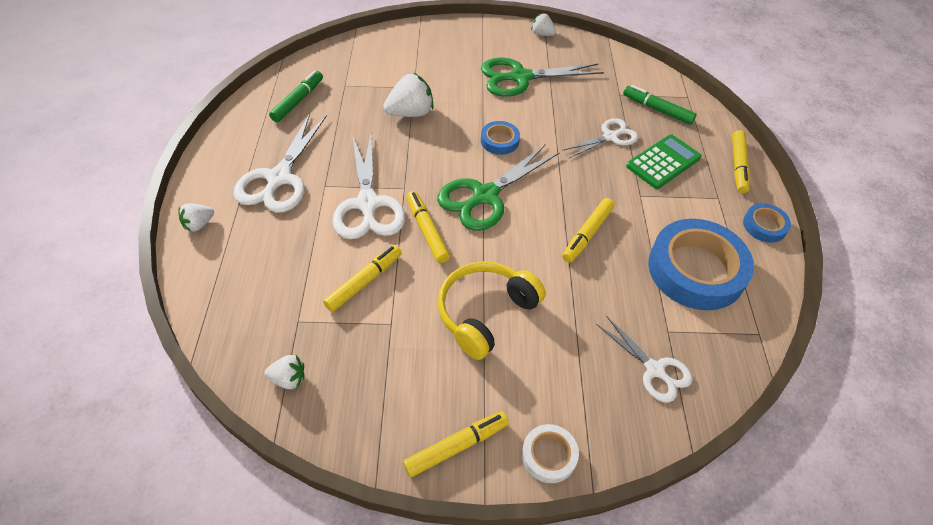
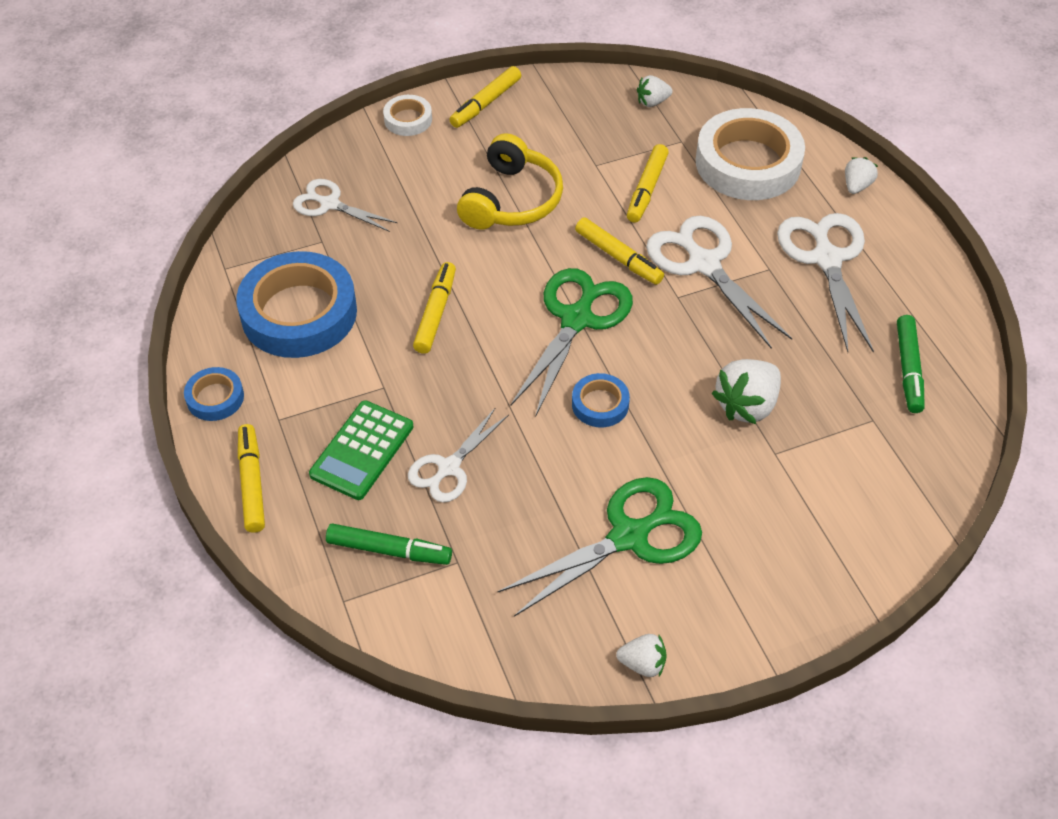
camera: 160 degrees right, 0 degrees up
none -> white tape [696,108,805,200]

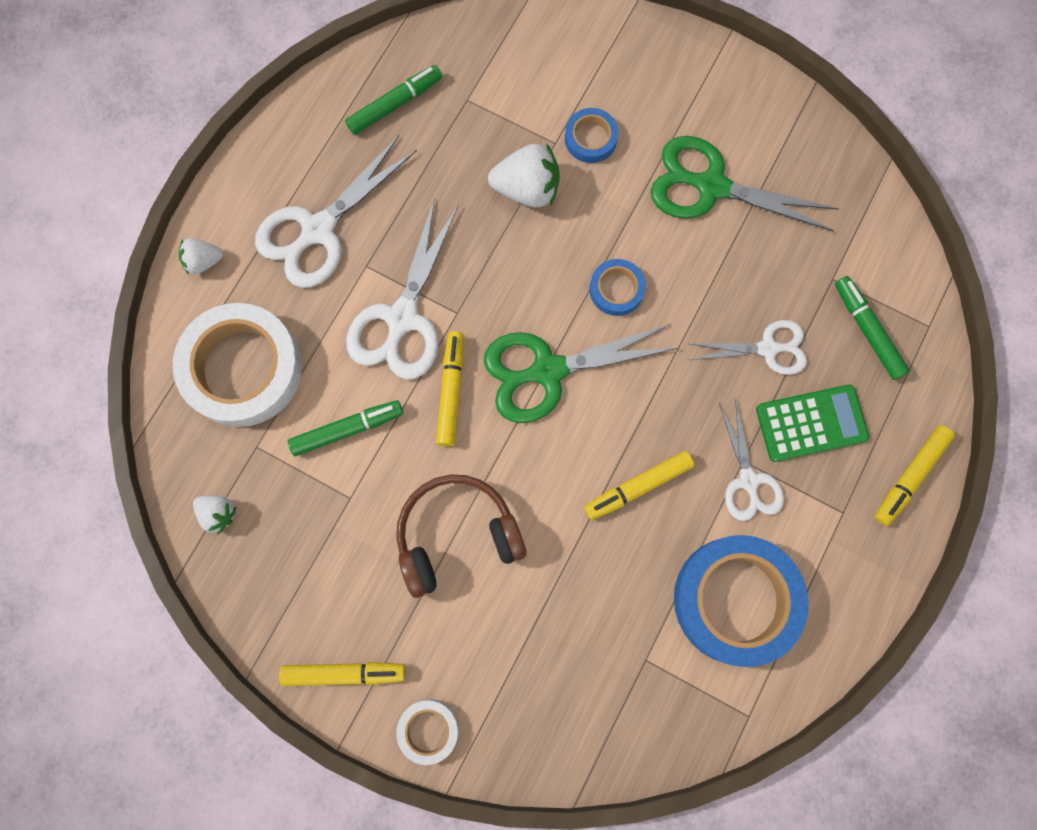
camera: 130 degrees left, 25 degrees up
blue tape [184,367,244,421] -> blue tape moved to [565,108,619,163]
white scissors [293,179,397,232] -> white scissors moved to [719,399,784,521]
yellow headphones [457,133,563,230] -> brown headphones [396,475,527,598]
white strawberry [616,634,667,677] -> none
yellow marker [627,144,669,223] -> green marker [288,400,403,456]

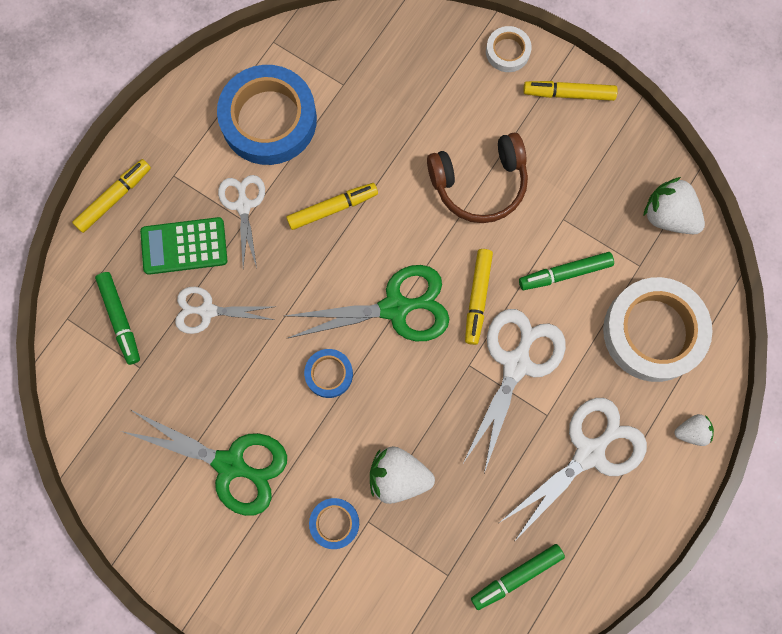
camera: 175 degrees left, 0 degrees up
white strawberry [193,496,237,534] -> white strawberry [643,177,705,234], size x1.74

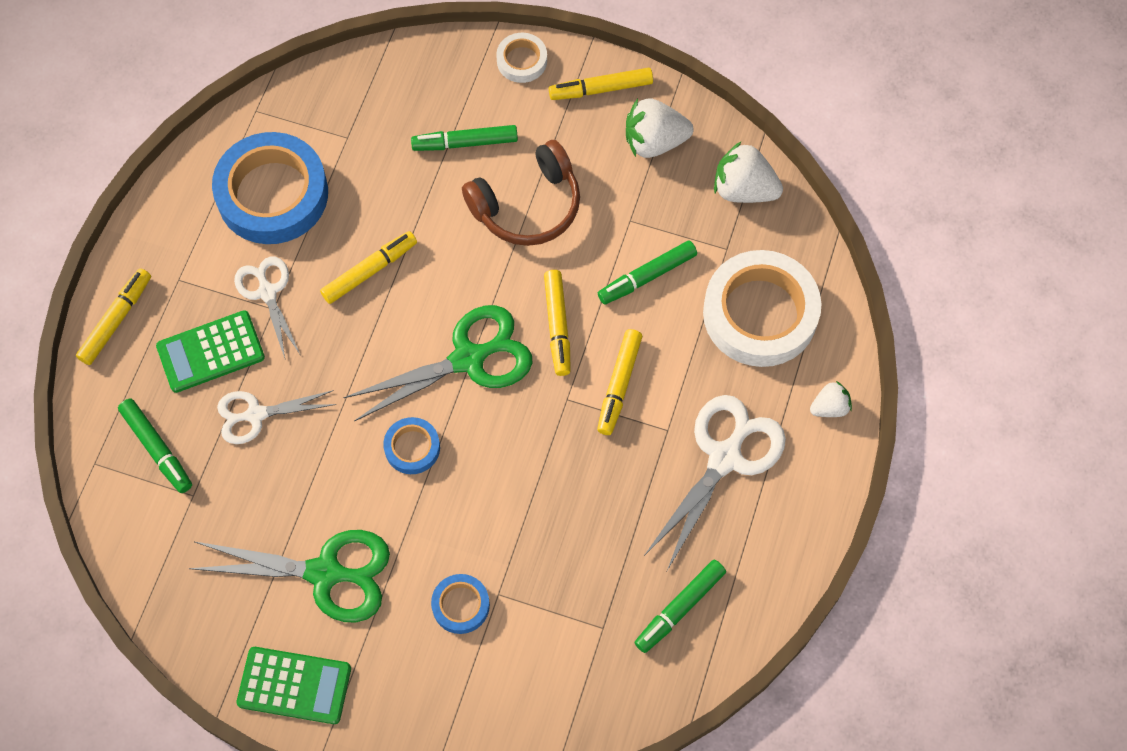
camera: 15 degrees left, 10 degrees down
white strawberry [370,446,435,504] -> white strawberry moved to [626,98,694,158]
white scissors [463,309,566,473] -> yellow marker [597,329,642,435]
none -> green calculator [237,647,351,724]
none -> green marker [411,125,518,151]

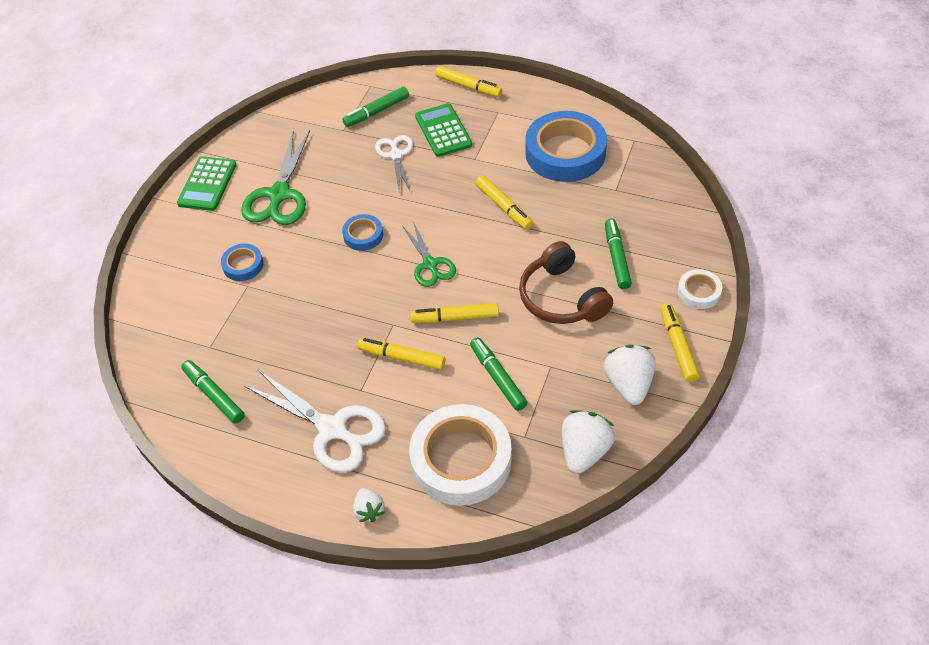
camera: 95 degrees right, 15 degrees down
white scissors [234,257,300,358] -> none
green scissors [343,305,532,421] -> green scissors [403,222,456,287], size x0.61

